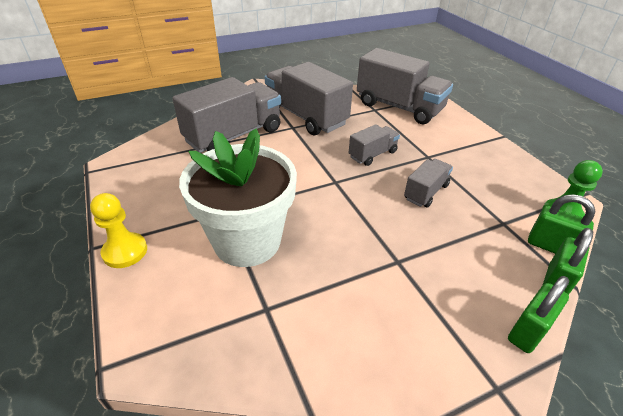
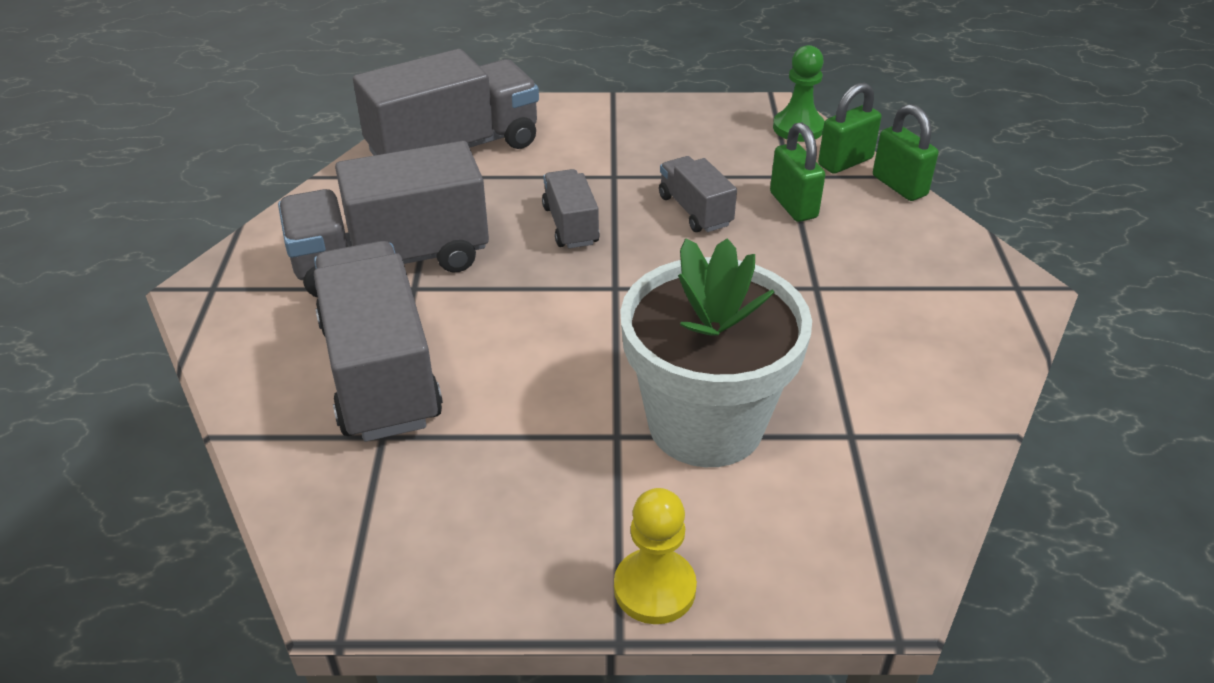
camera: 65 degrees left, 0 degrees up
green padlock [508,276,569,353] -> green padlock moved to [770,122,825,222]

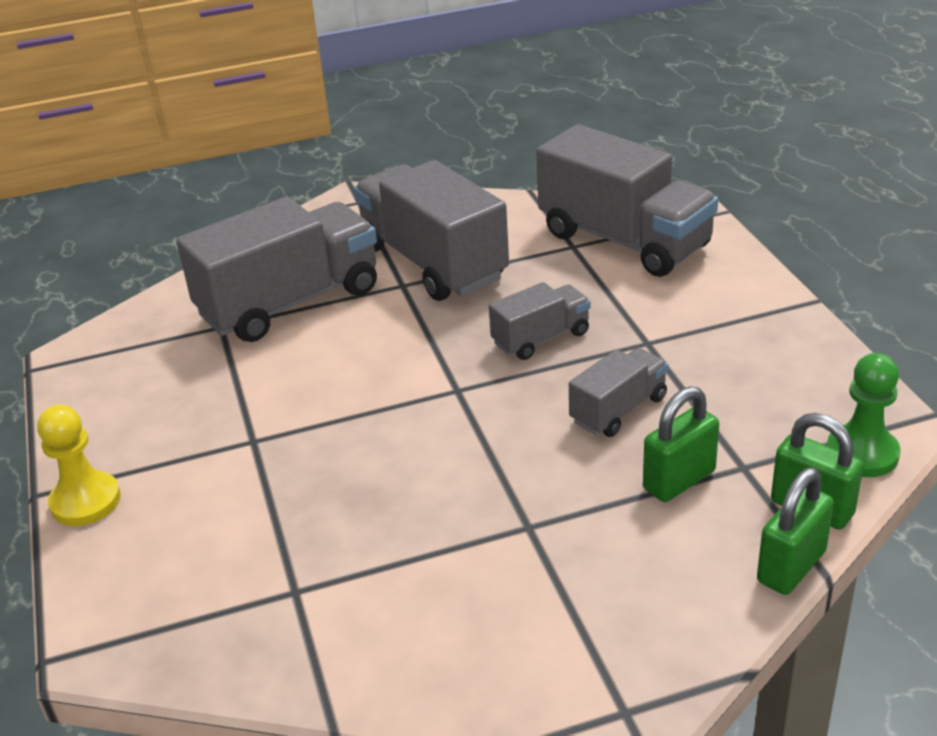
camera: 75 degrees right, 5 degrees down
white flower pot [620,238,812,467] -> none

